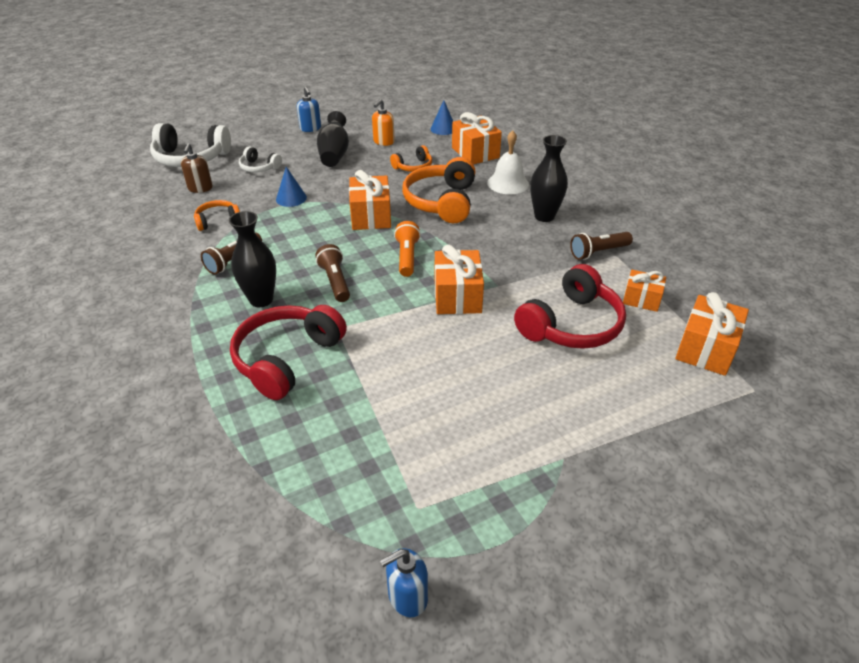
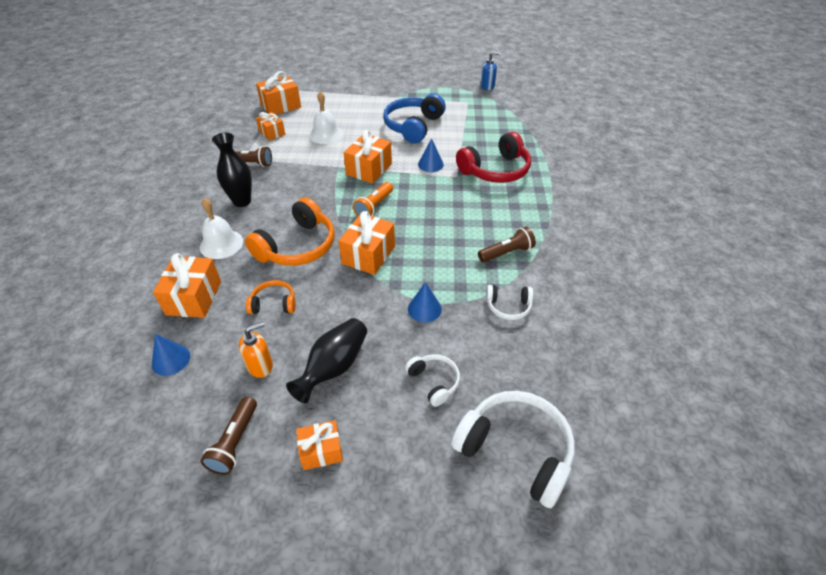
camera: 150 degrees left, 5 degrees up
brown soap dispenser [181,143,213,193] -> none
orange headphones [194,200,240,231] -> white headphones [486,285,534,320]
black vase [229,211,276,307] -> none
blue soap dispenser [297,87,321,132] -> orange gift [296,420,343,470]
brown flashlight [315,244,350,302] -> brown flashlight moved to [200,397,257,475]
red headphones [514,264,626,349] -> white bell [309,91,343,144]
none -> blue headphones [383,94,446,143]
none -> blue cone [418,138,444,172]

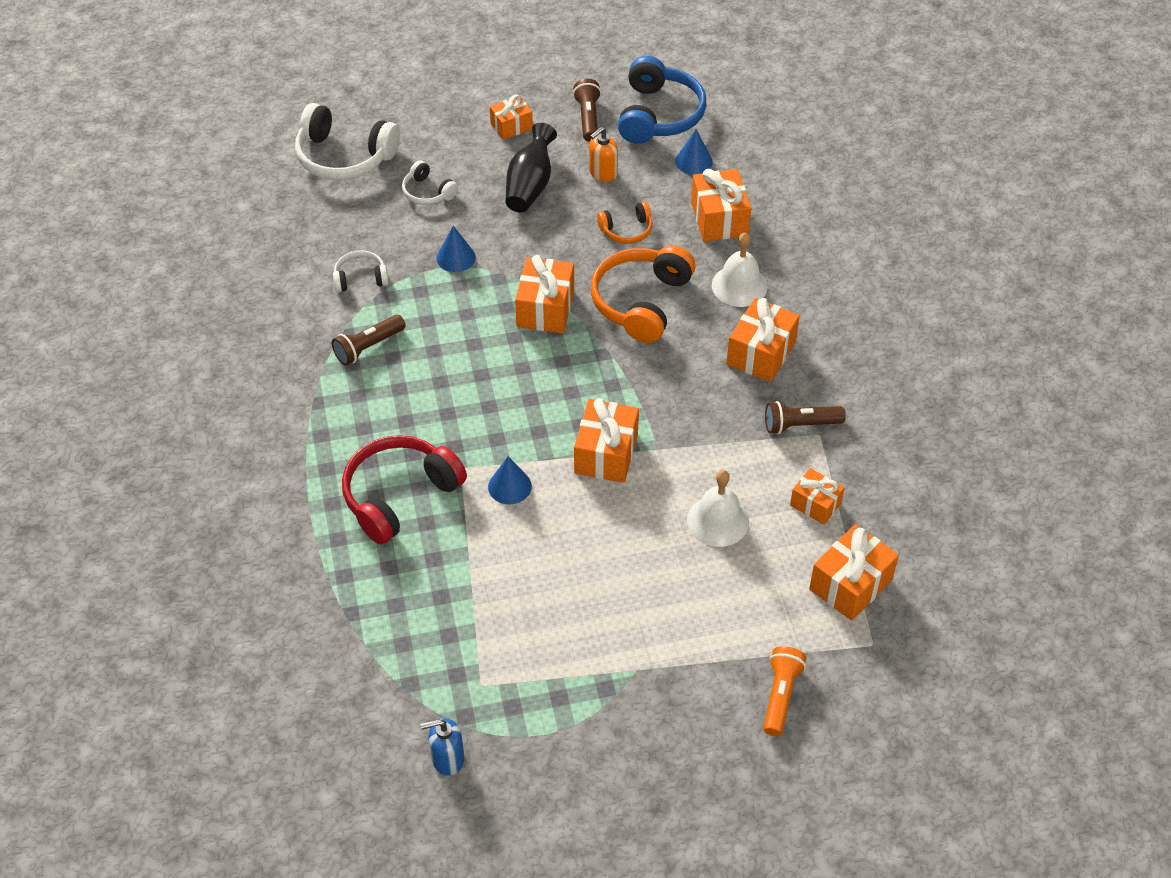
camera: 165 degrees right, 5 degrees up
black vase [212,133,252,207] -> orange gift [726,298,800,382]
orange flashlight [353,182,393,216] -> orange flashlight moved to [763,646,806,736]
blue headphones [383,94,446,143] -> blue headphones moved to [618,56,706,144]

